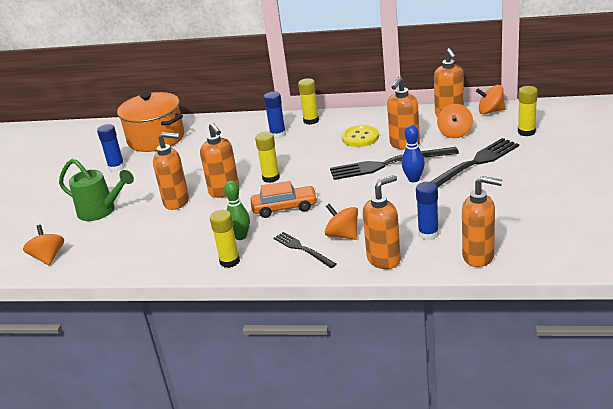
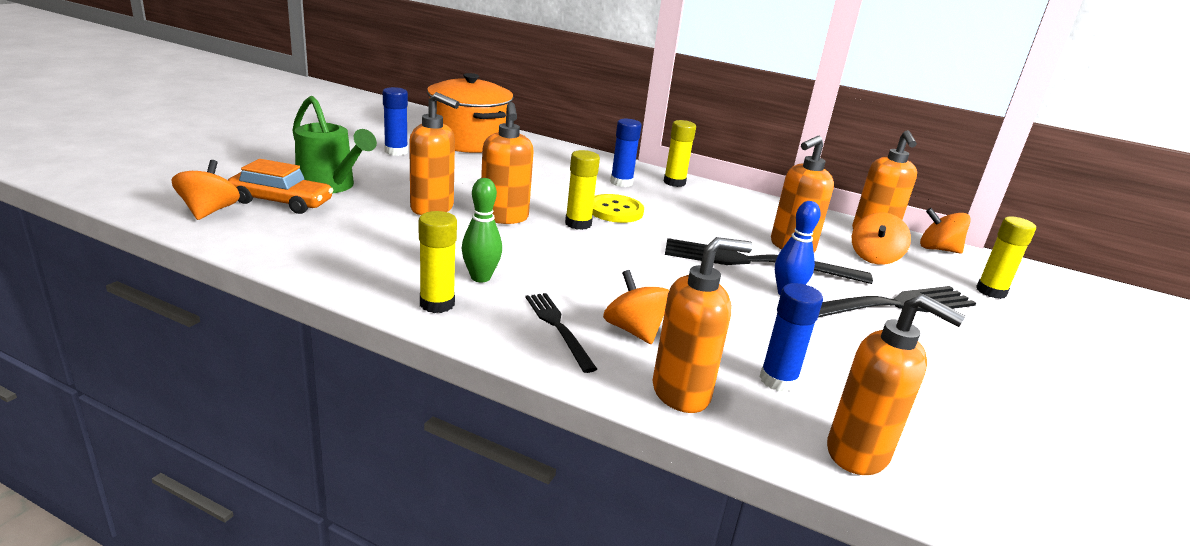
camera: 10 degrees right, 5 degrees down
orange car [251,181,318,218] -> orange car moved to [228,159,333,214]
yellow button [342,125,379,147] -> yellow button moved to [592,194,644,223]

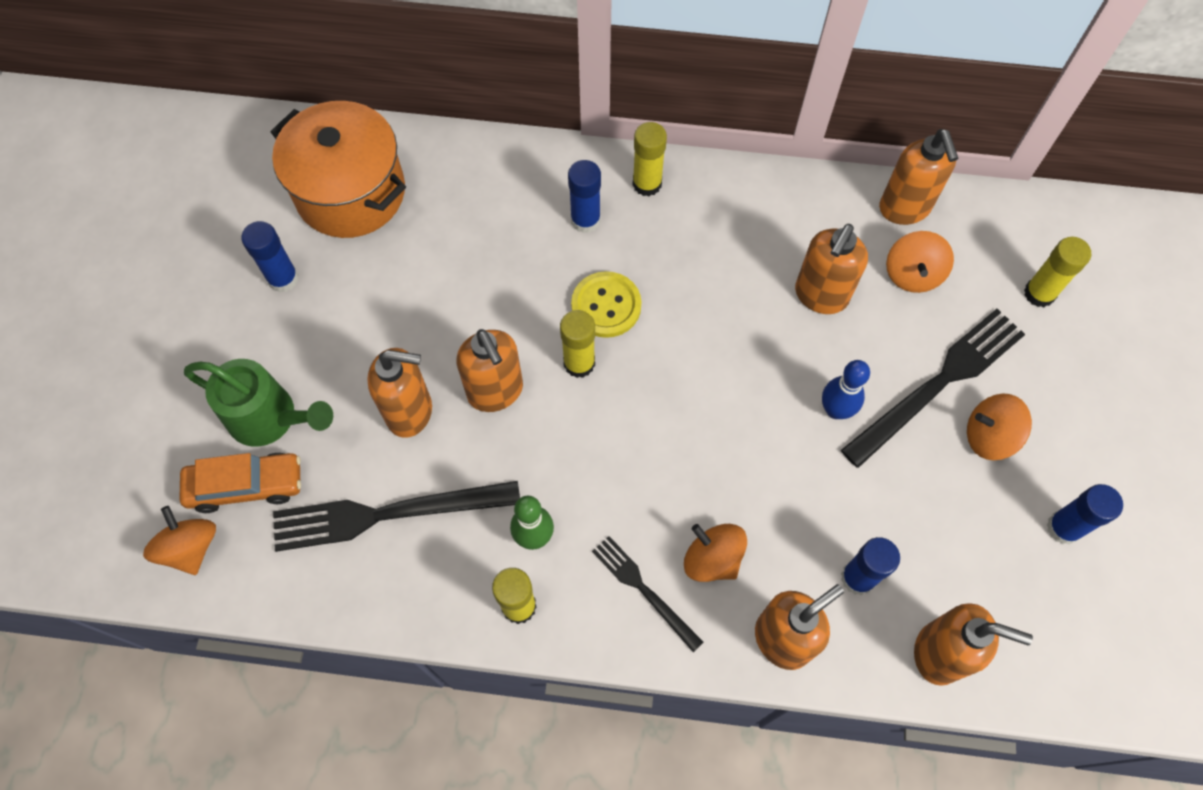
camera: 15 degrees left, 40 degrees up
black fork [665,238,873,284] -> black fork moved to [273,481,520,552]
orange spinning top [920,208,971,254] -> orange spinning top moved to [967,394,1032,460]
none -> blue glue stick [1046,484,1123,545]

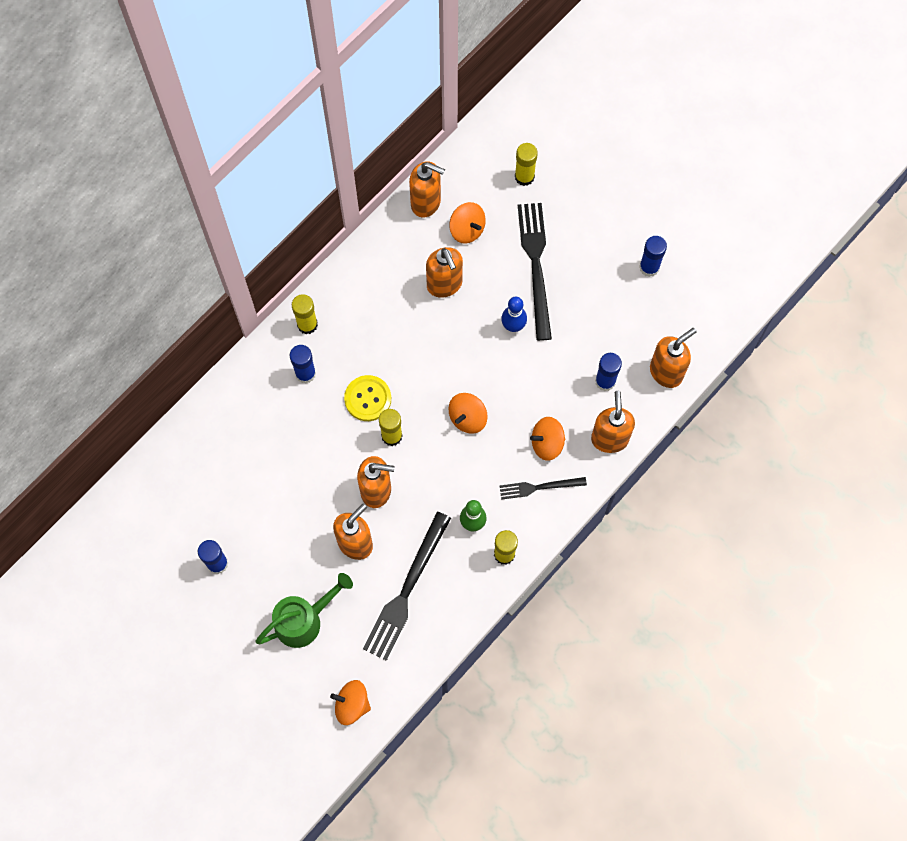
camera: 55 degrees left, 5 degrees up
orange car [179,453,301,513] -> none
orange pot [271,101,406,238] -> none
orange spinning top [967,394,1032,460] -> orange spinning top moved to [449,393,488,434]

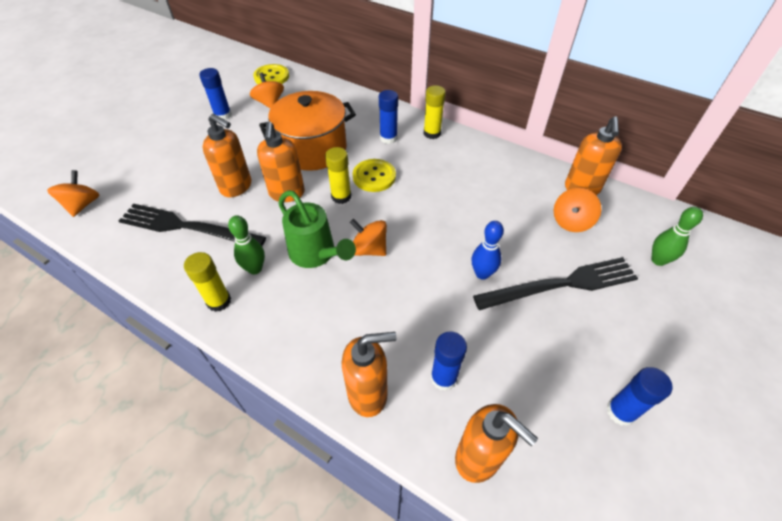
camera: 80 degrees right, 20 degrees down
green watering can [256,573,353,648] -> green watering can moved to [278,190,356,268]
orange soap dispenser [426,247,463,298] -> none
black fork [499,477,587,500] -> none
yellow glue stick [515,143,538,186] -> green bowling pin [651,207,703,266]
orange spinning top [530,417,565,461] -> orange spinning top moved to [250,73,284,109]
none -> yellow button [253,64,289,84]
none -> orange pot [259,91,356,171]

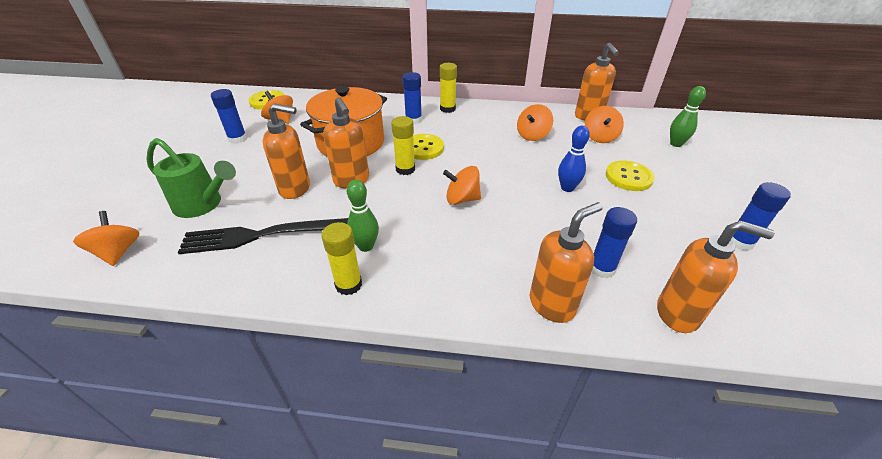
camera: 25 degrees left, 10 degrees down
green watering can [278,190,356,268] -> green watering can moved to [147,138,236,218]
black fork [473,257,638,310] -> yellow button [606,161,655,191]
none -> orange spinning top [517,104,553,141]

